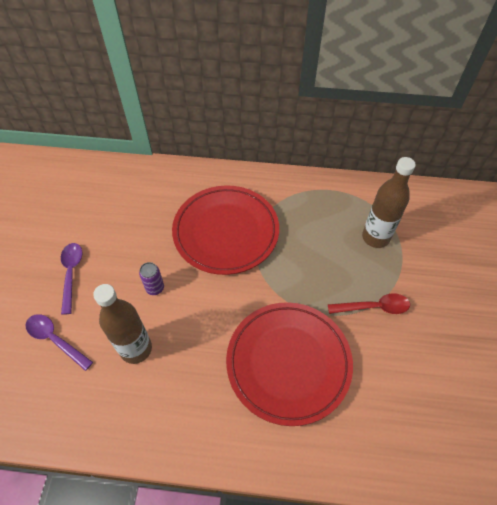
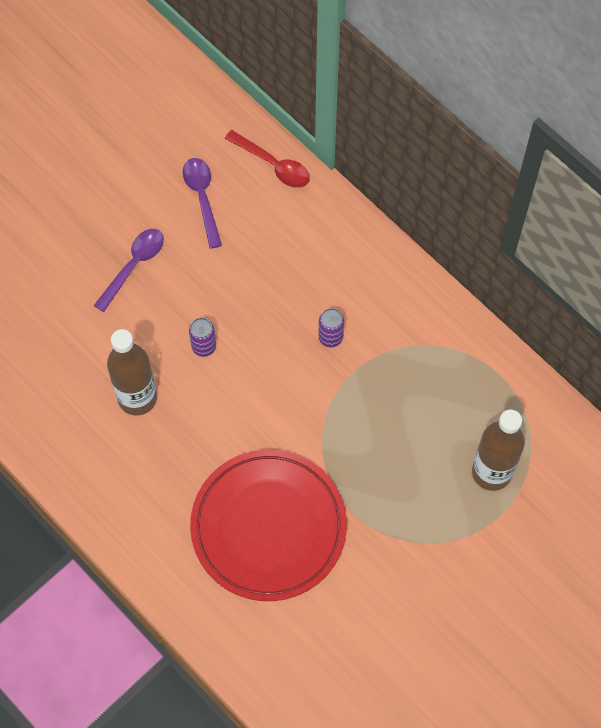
camera: 40 degrees right, 10 degrees up
purple spoon [26,314,93,371] -> purple spoon moved to [183,158,222,249]
red plate [172,185,279,275] -> purple can [318,308,344,347]
red spoon [328,293,410,314] -> red spoon moved to [225,130,310,188]

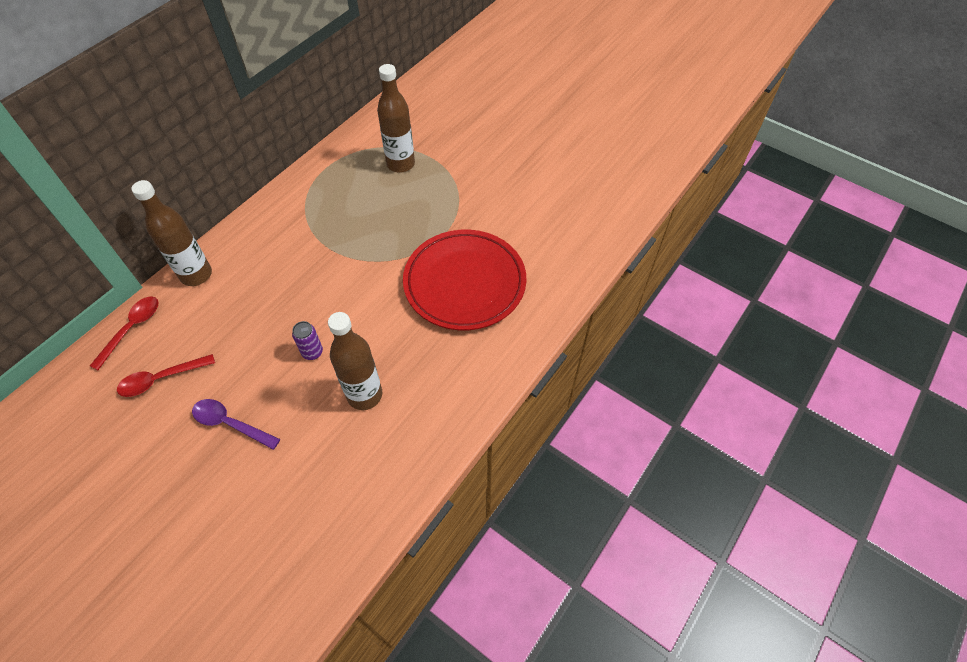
camera: 100 degrees left, 10 degrees down
purple spoon [183,158,222,249] -> red spoon [117,354,215,397]
purple can [318,308,344,347] -> none
none -> brown bottle [132,180,212,286]

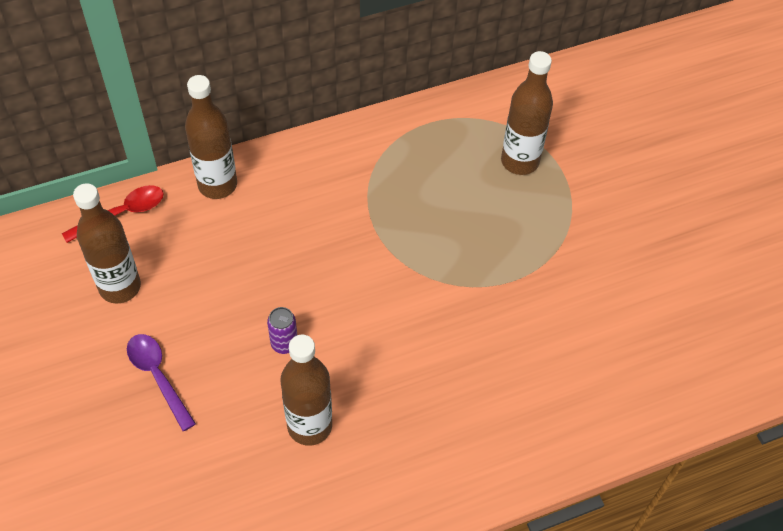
camera: 30 degrees right, 0 degrees up
red spoon [117,354,215,397] -> brown bottle [73,183,141,304]
red plate [403,230,527,330] -> none

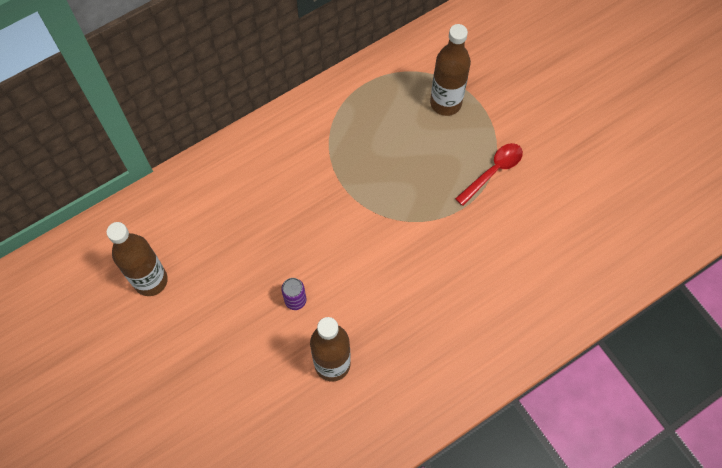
camera: 10 degrees left, 10 degrees up
red spoon [62,185,164,243] -> red spoon moved to [455,143,523,206]
purple spoon [127,334,196,431] -> none
brown bottle [185,75,237,199] -> none

